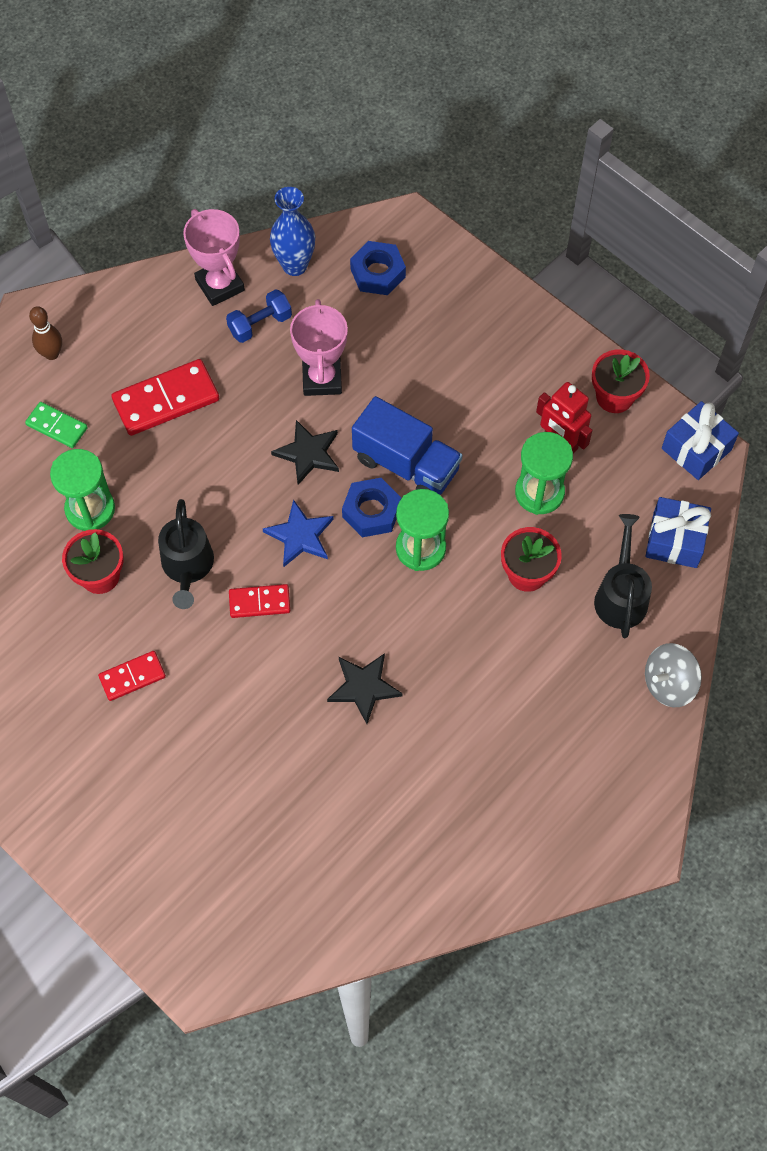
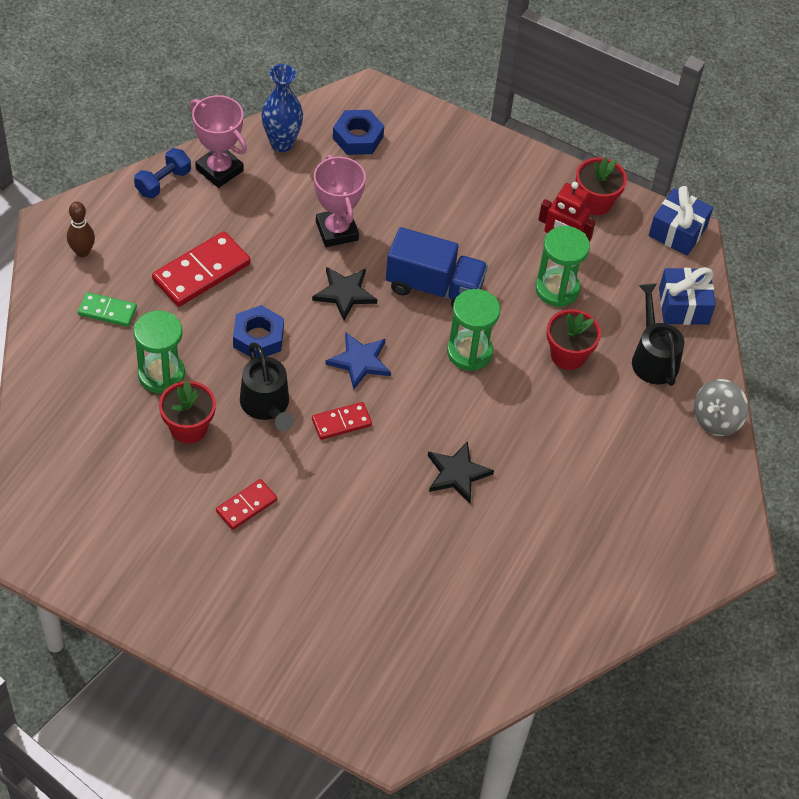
camera: 20 degrees left, 10 degrees down
blue dumbbell [226,289,292,343] -> blue dumbbell moved to [134,148,191,199]
blue nut [342,478,401,537] -> blue nut moved to [233,305,284,358]

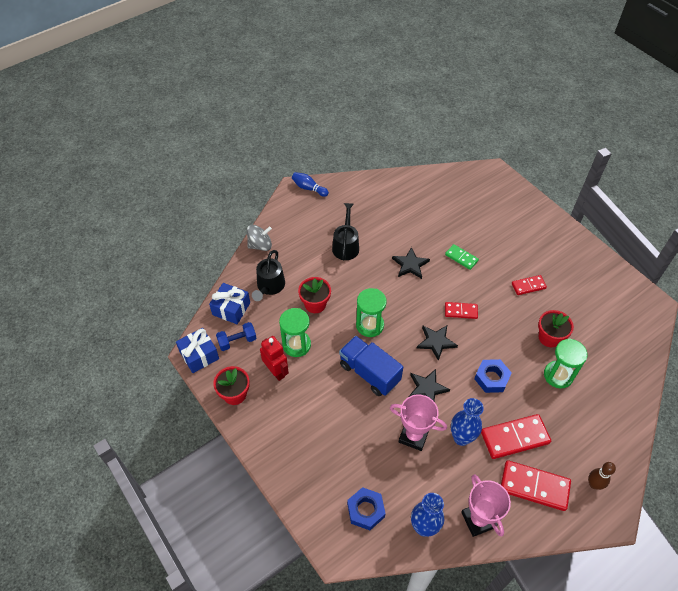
camera: 150 degrees left, 0 degrees up
green domino [78,292,137,327] -> green domino moved to [445,244,479,270]
blue dumbbell [134,148,191,199] -> blue dumbbell moved to [216,322,256,351]
black watering can [240,343,294,431] -> black watering can moved to [332,203,359,261]
pink trophy [314,154,366,247] -> pink trophy turned 75 degrees counterclockwise [390,394,447,451]
blue star [325,332,391,390] -> black star [417,325,458,361]
none -> blue bowling pin [292,172,329,197]
none -> blue vase [451,398,484,446]
none -> red domino [501,460,571,511]

